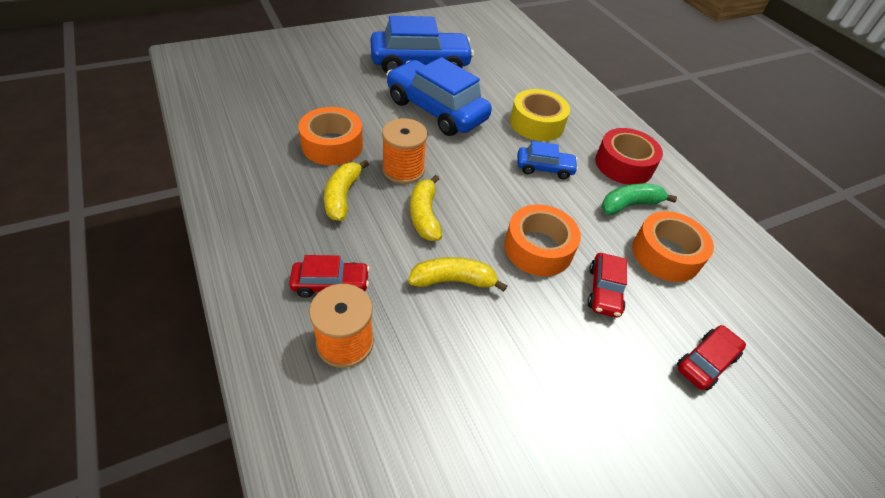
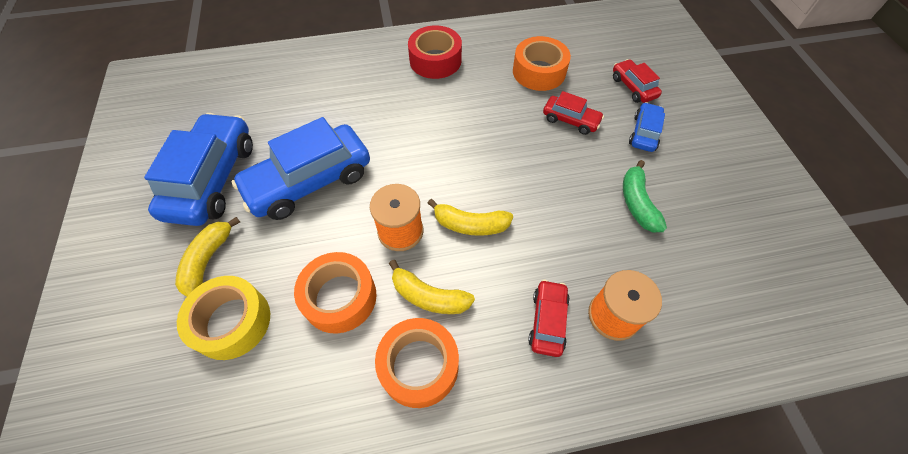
camera: 70 degrees left, 10 degrees up
yellow banana [408,257,507,292] -> yellow banana moved to [175,217,240,297]
orange tape [504,204,581,276] -> orange tape moved to [375,318,459,408]
yellow tape [510,89,570,141] -> yellow tape moved to [177,276,270,360]
blue car [517,141,578,179] -> blue car moved to [629,102,665,152]
green banana [602,184,677,215] -> green banana moved to [623,160,667,232]

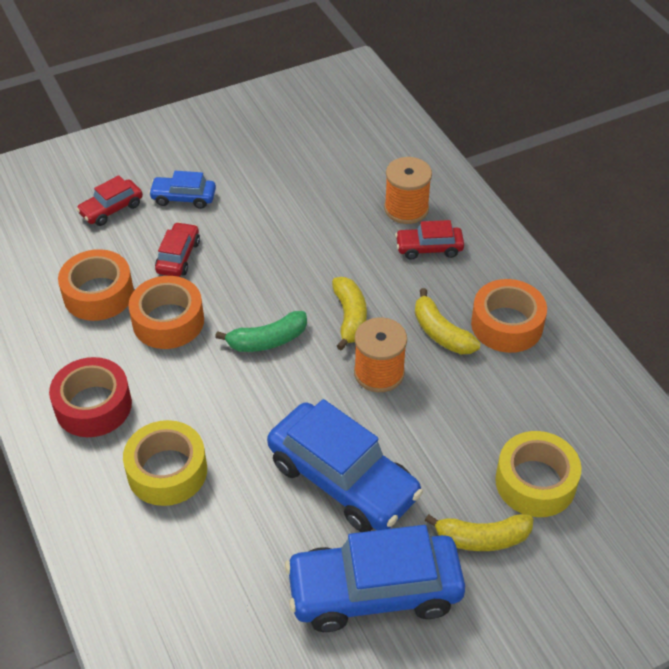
camera: 105 degrees left, 10 degrees down
orange tape [294,252,376,333] -> orange tape moved to [128,276,204,349]
yellow banana [389,260,475,314] -> yellow banana turned 135 degrees clockwise [415,288,481,354]
green banana [623,160,667,232] -> green banana moved to [215,311,307,352]
none -> yellow tape [123,420,207,506]

